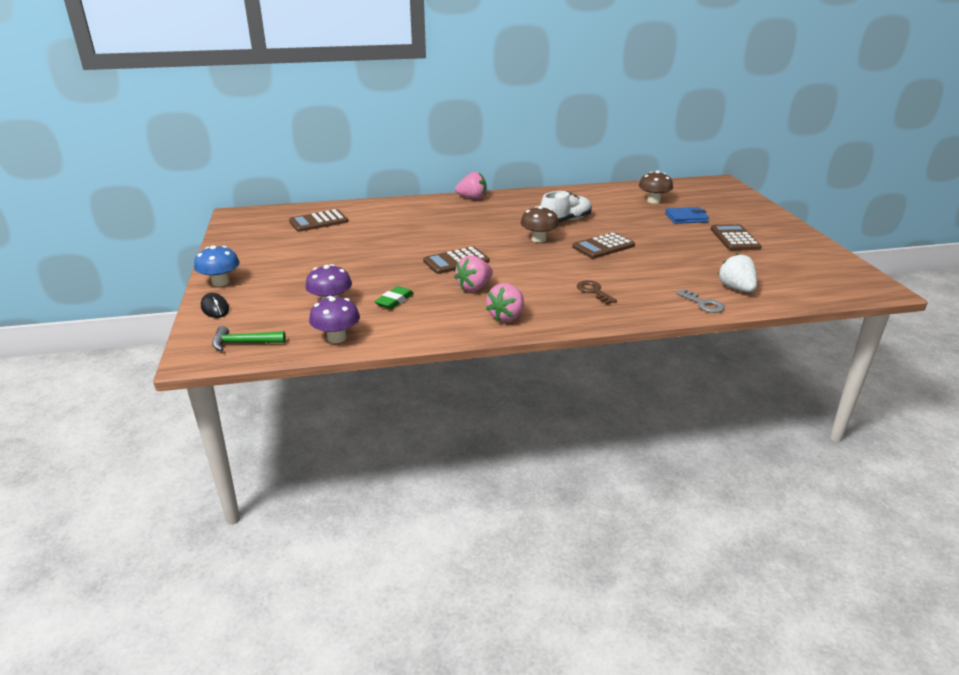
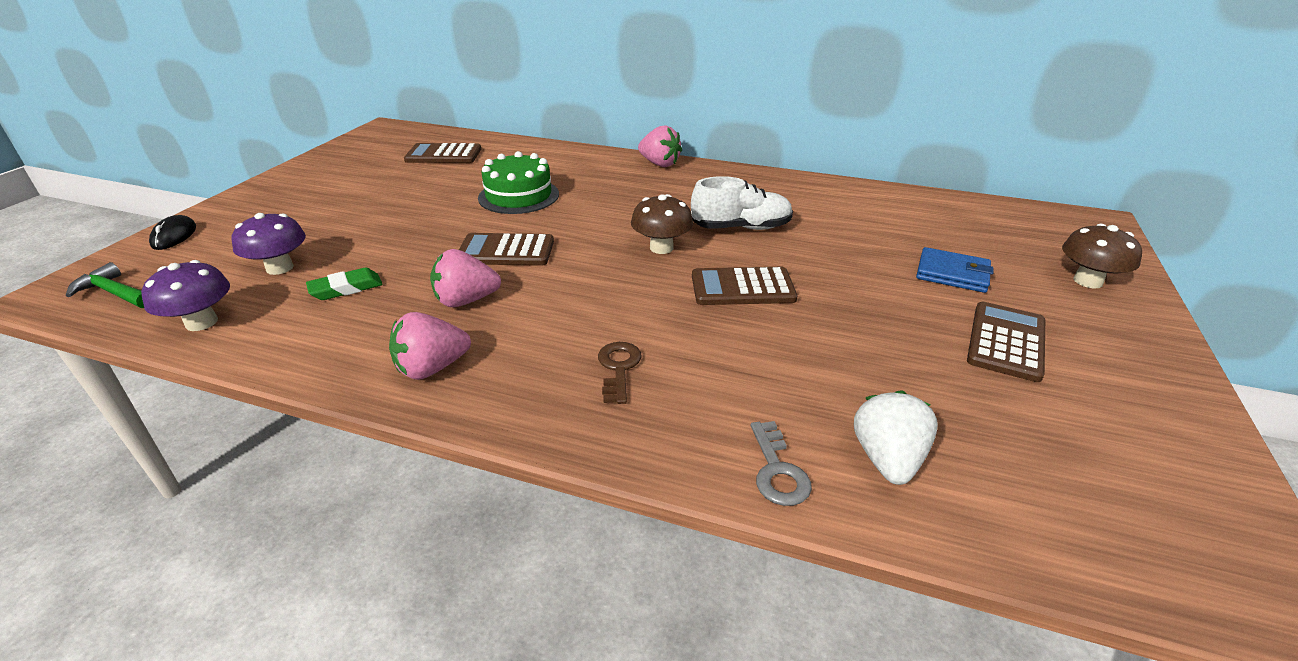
camera: 30 degrees right, 5 degrees up
blue mushroom [194,245,240,287] -> none
brown mushroom [639,170,673,204] -> brown mushroom moved to [1062,224,1142,289]
none -> green cake [478,151,559,214]

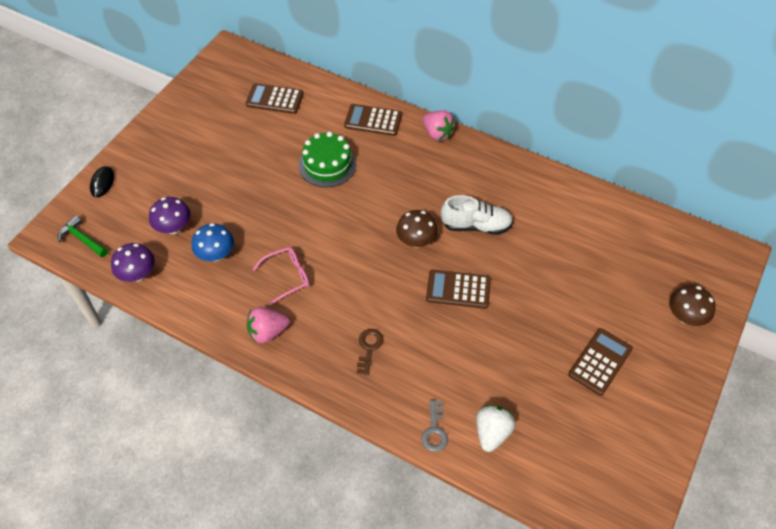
camera: 10 degrees right, 20 degrees up
green eraser [306,268,383,300] -> blue mushroom [192,223,234,261]
pink strawberry [430,249,501,307] -> pink glasses [252,247,309,305]
brown calculator [459,233,554,266] -> brown calculator moved to [344,104,402,136]
blue wallet [916,247,994,293] -> none

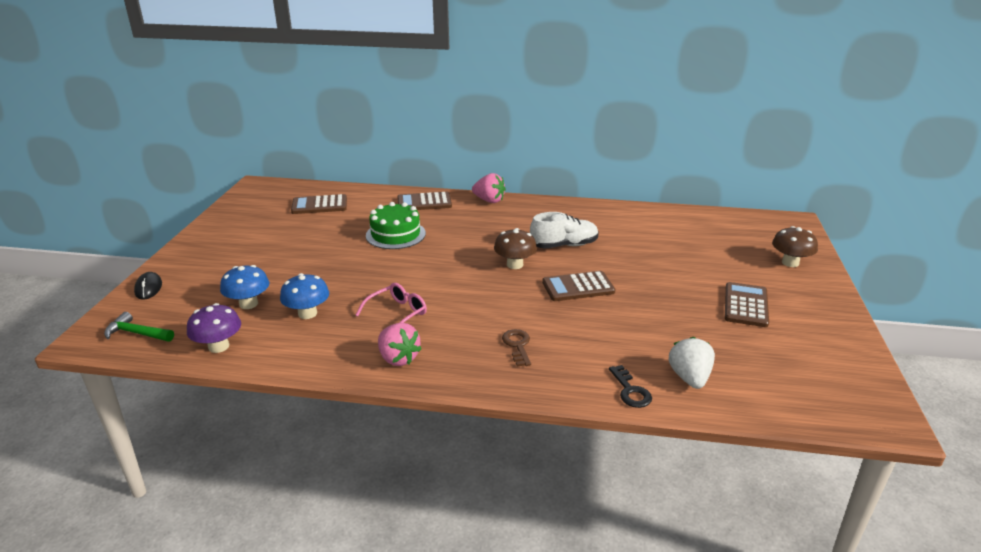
camera: 20 degrees left, 25 degrees down
purple mushroom [149,197,191,234] -> blue mushroom [220,265,269,309]
pink strawberry [247,307,290,344] -> pink strawberry turned 90 degrees counterclockwise [378,323,422,366]
grey key [421,400,448,452] -> black key [609,365,652,408]

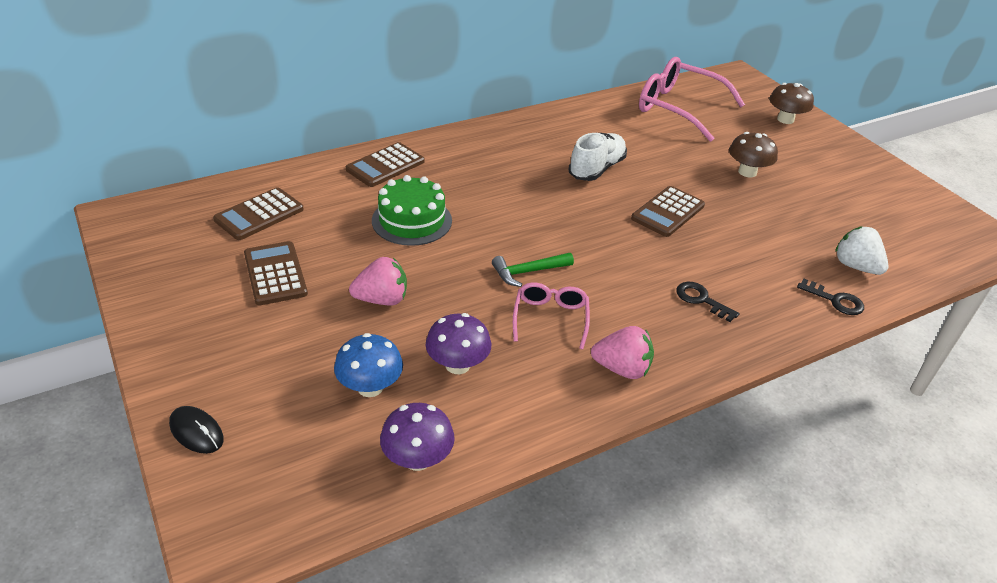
camera: 40 degrees left, 10 degrees up
green hammer [104,312,174,342] -> green hammer moved to [492,253,574,287]
blue mushroom [280,273,329,319] -> purple mushroom [426,313,491,374]
pink strawberry [472,173,506,203] -> pink strawberry moved to [349,257,407,305]
brown mushroom [494,228,537,269] -> brown mushroom moved to [729,132,778,177]
brown key [502,329,531,367] -> black key [676,282,740,322]
brown calculator [725,282,769,327] -> brown calculator moved to [244,241,308,305]
none -> pink glasses [639,57,745,142]

